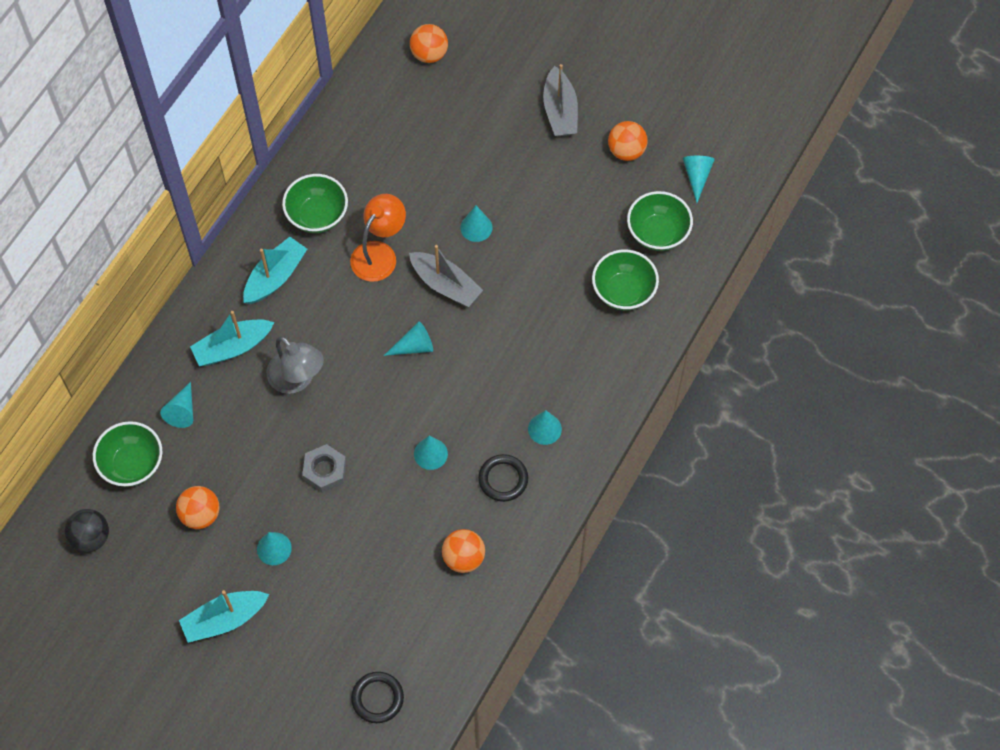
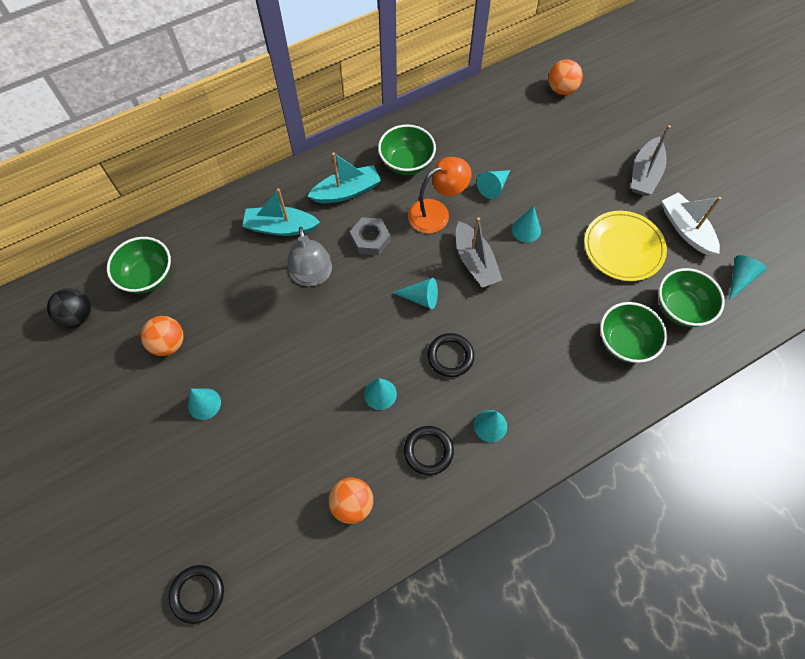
camera: 30 degrees right, 0 degrees up
turquoise cone [160,382,193,428] -> turquoise cone moved to [477,170,510,199]
turquoise boat [179,590,269,643] -> none
grey nut [302,444,346,493] -> grey nut moved to [350,217,391,255]
orange ball [608,121,648,161] -> white boat [662,192,721,255]
none -> black ring [427,333,474,377]
none -> yellow plate [584,211,667,281]

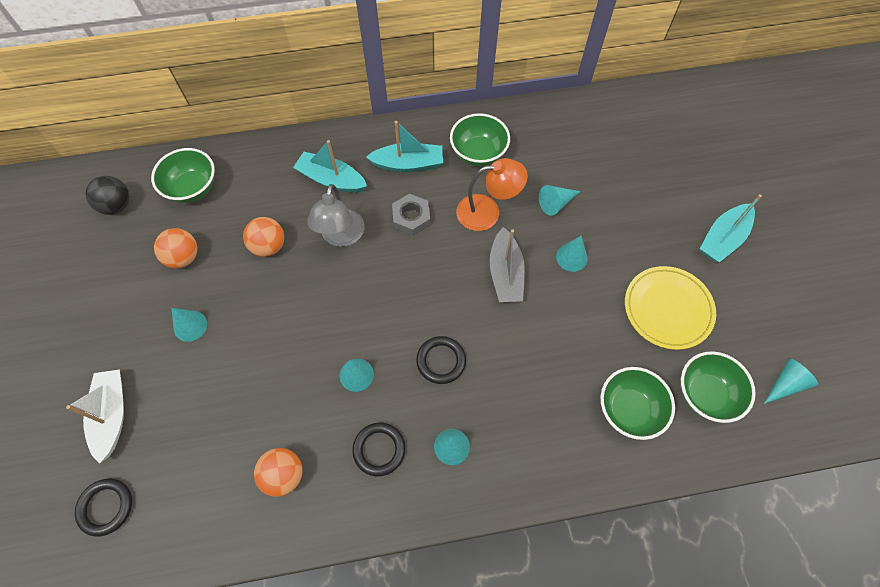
camera: 20 degrees right, 0 degrees up
turquoise cone [392,278,438,309] -> none
orange ball [549,59,583,95] -> orange ball moved to [243,217,284,257]
grey boat [631,125,671,196] -> turquoise boat [700,194,762,262]
white boat [662,192,721,255] -> white boat moved to [66,369,124,464]

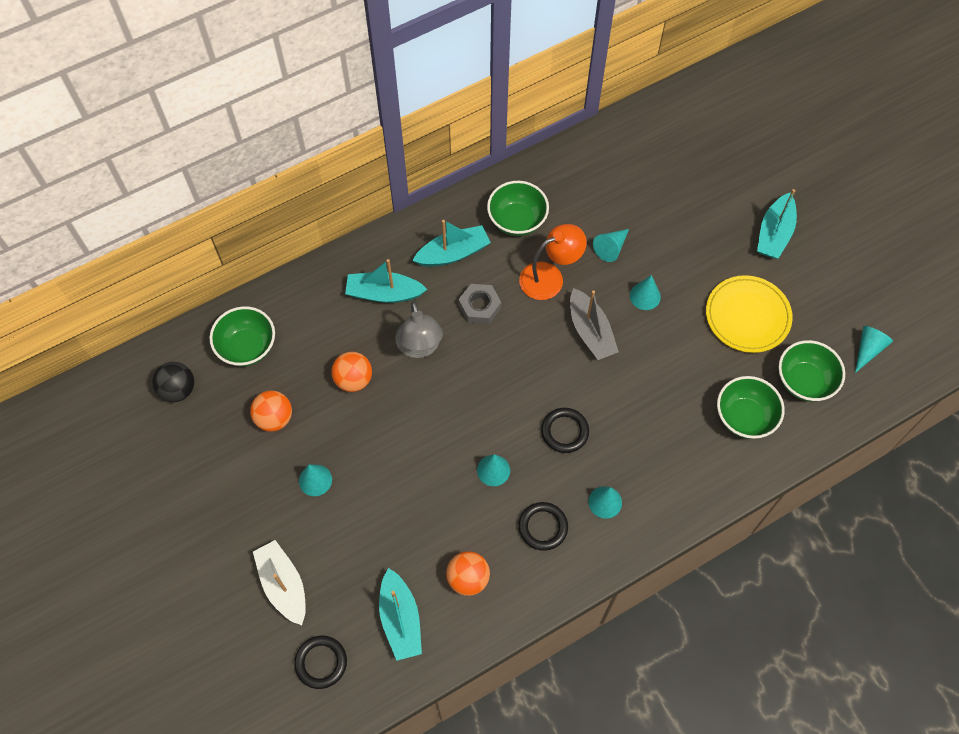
camera: 20 degrees left, 0 degrees up
none -> turquoise boat [379,568,422,661]

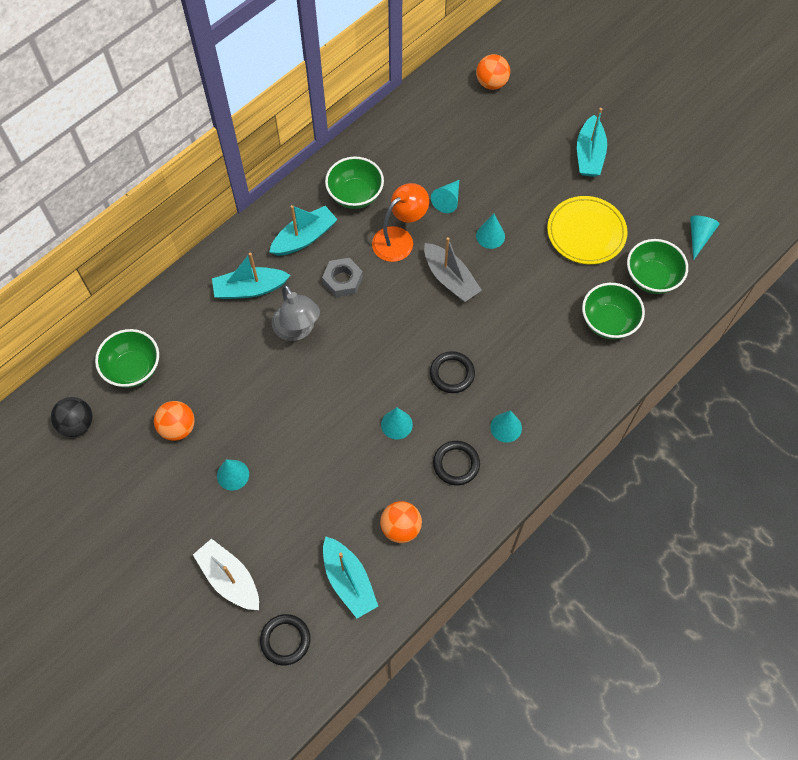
camera: 15 degrees left, 0 degrees up
orange ball [331,352,372,392] -> orange ball moved to [476,54,510,90]

